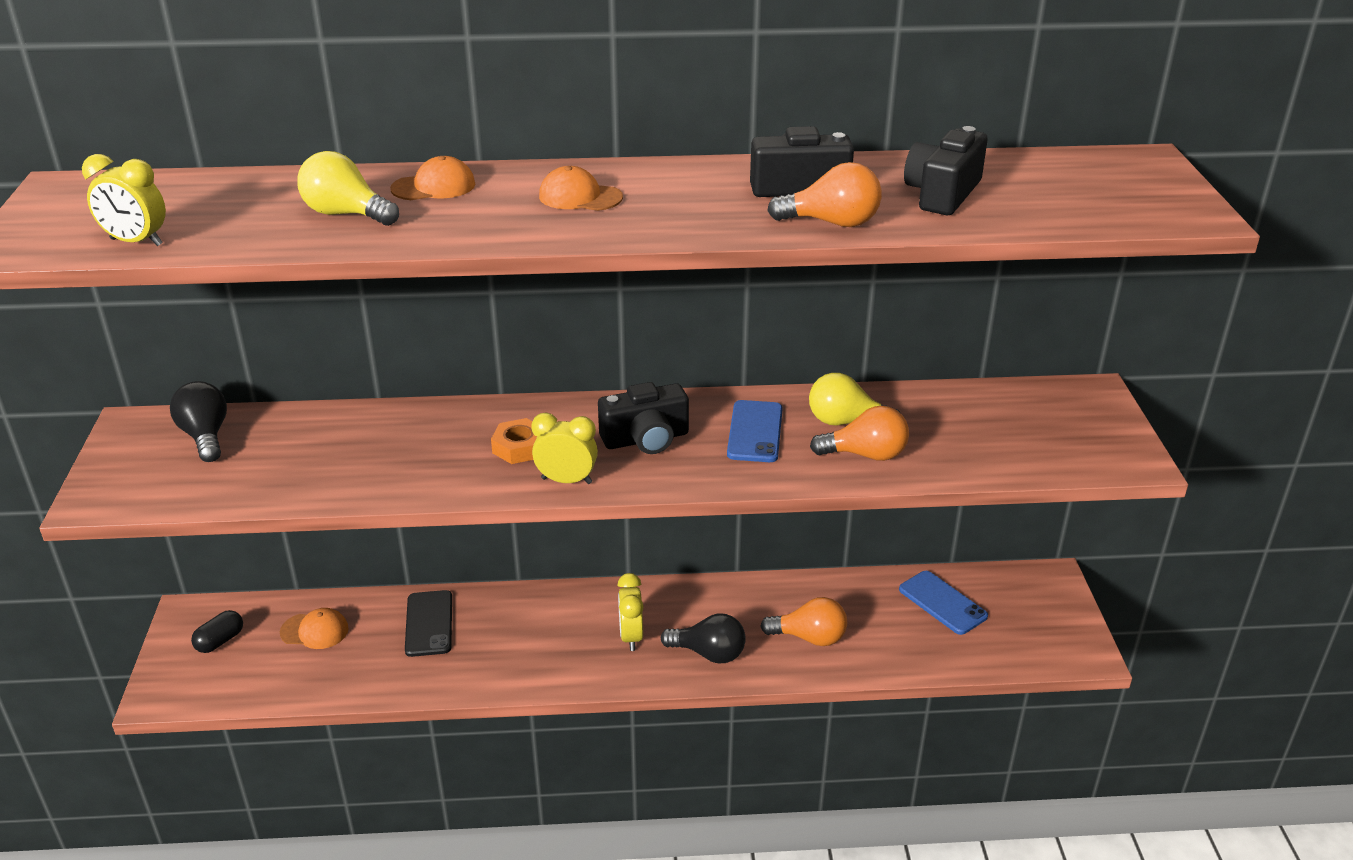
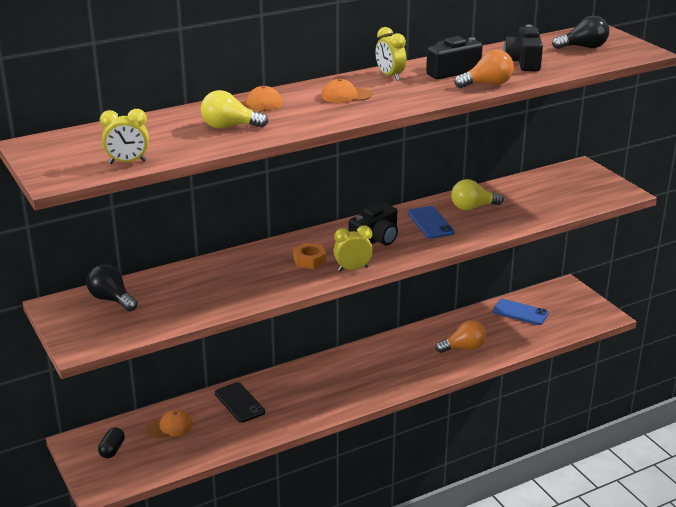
camera: 25 degrees left, 5 degrees down
yellow clock [617,573,643,651] -> yellow clock moved to [375,27,407,81]
black light bulb [661,613,746,663] -> black light bulb moved to [552,16,609,49]
orange light bulb [810,406,909,461] -> none

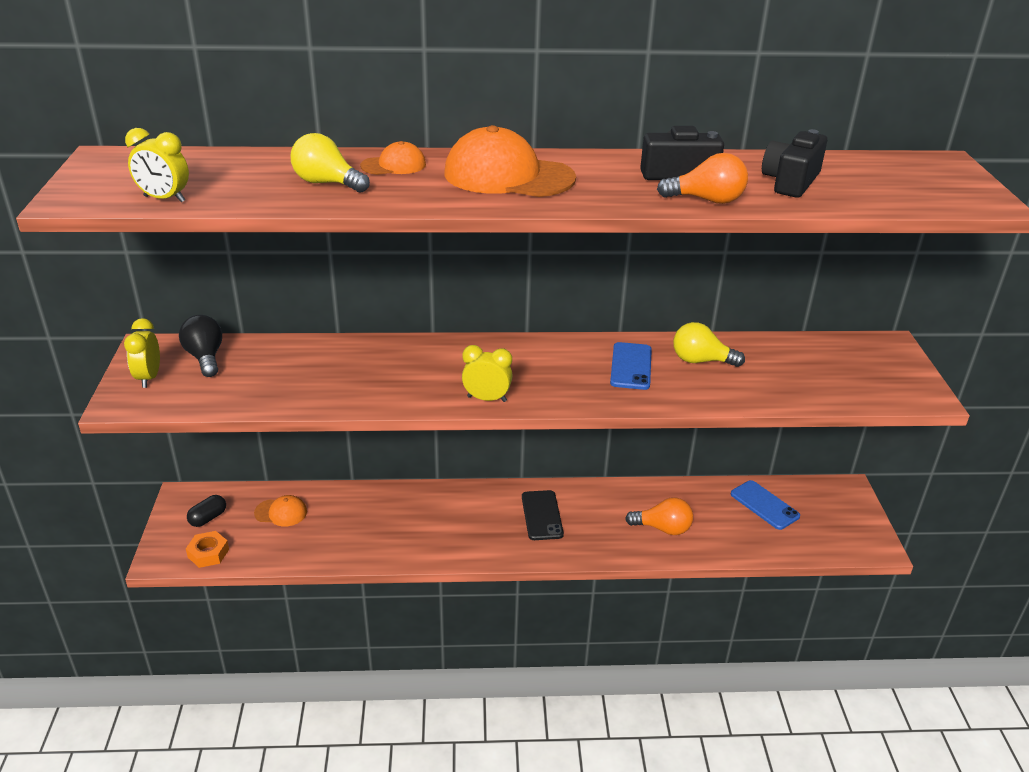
camera: 25 degrees right, 5 degrees up
black phone [215,382,265,423] -> black phone moved to [522,490,564,540]
orange nut [293,243,326,269] -> orange nut moved to [186,531,229,568]
orange cap [322,79,372,103] -> orange cap [444,125,576,197], size x2.00
black camera [349,203,398,246] -> none
yellow clock [375,27,407,81] -> yellow clock moved to [124,318,160,388]
black light bulb [552,16,609,49] -> none

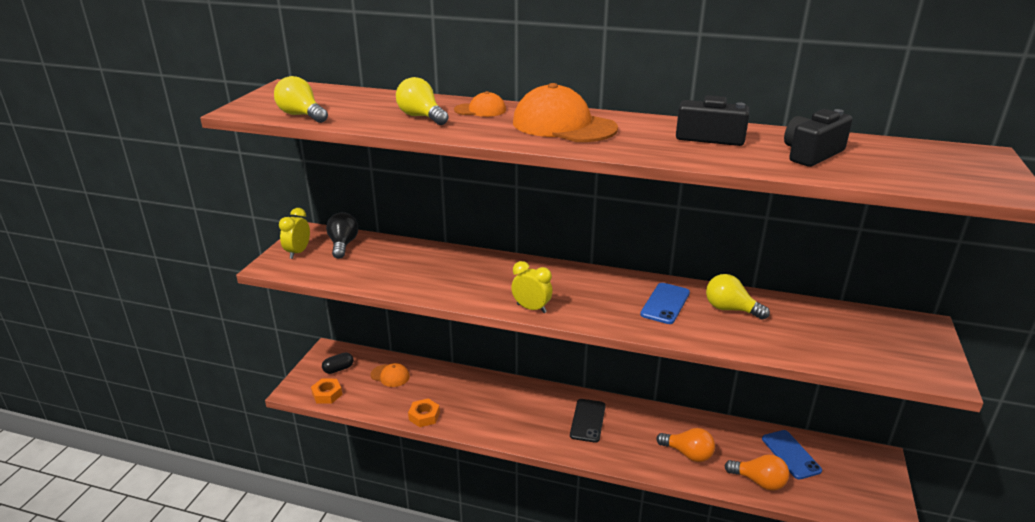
camera: 20 degrees right, 5 degrees down
yellow clock [125,128,189,202] -> yellow light bulb [274,76,328,123]
orange light bulb [657,153,748,204] -> orange light bulb moved to [725,454,789,491]
none -> orange nut [408,399,440,427]

